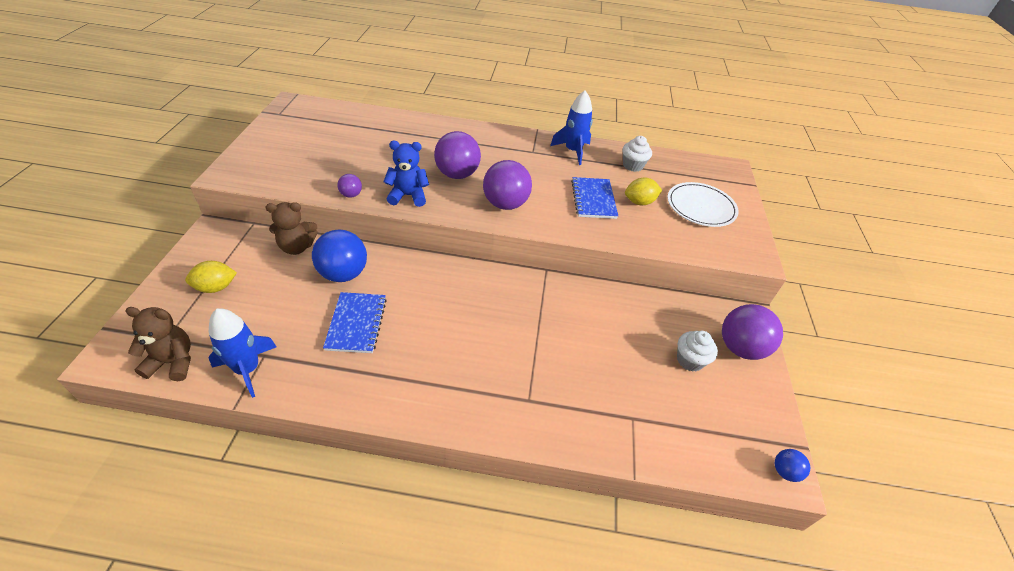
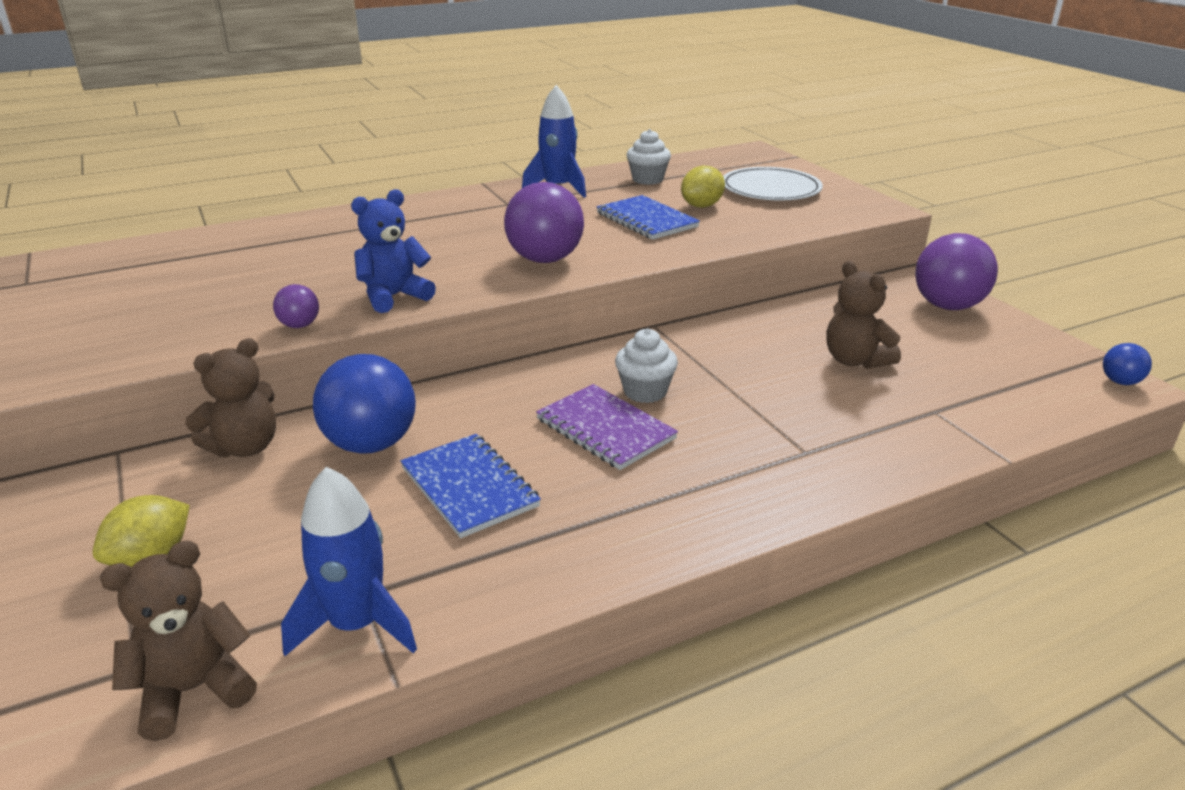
camera: 30 degrees left, 15 degrees down
purple ball [434,131,481,179] -> none
white cupcake [677,331,718,372] -> white cupcake moved to [615,328,678,403]
none -> purple notebook [536,384,678,470]
none -> brown teddy bear [827,261,901,369]

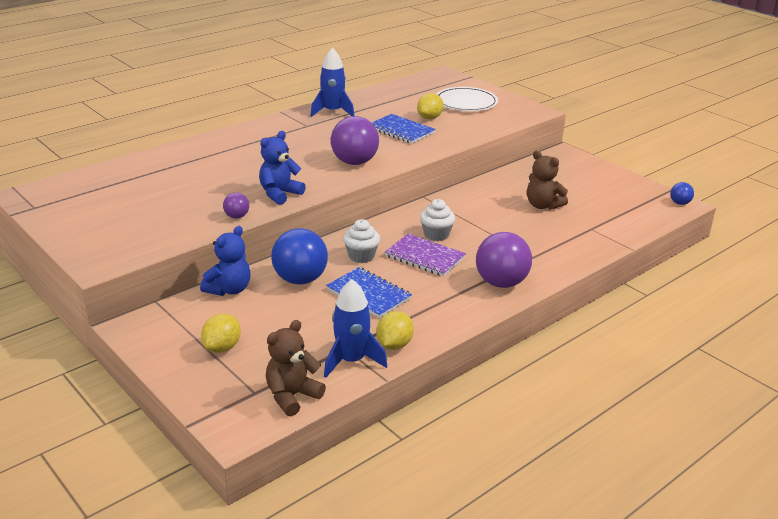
camera: 15 degrees left, 0 degrees up
brown teddy bear [185,338,276,457] -> blue teddy bear [200,226,250,296]
white cupcake [627,129,671,185] -> white cupcake moved to [343,219,380,263]
purple ball [915,233,998,310] -> purple ball moved to [476,232,532,288]
none -> yellow lemon [376,311,414,350]

